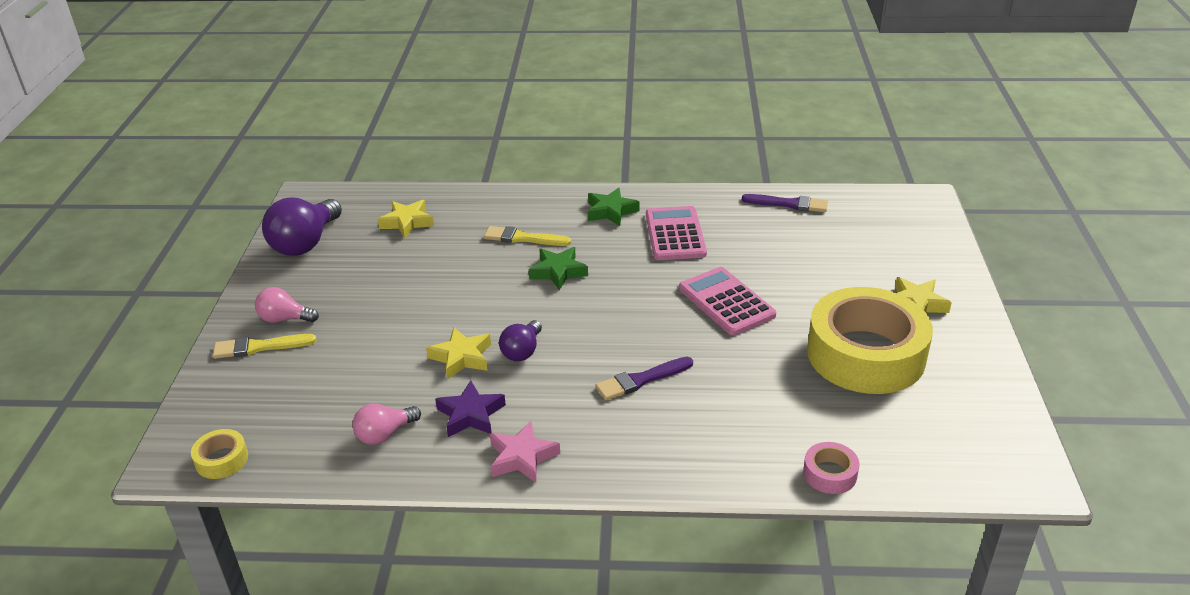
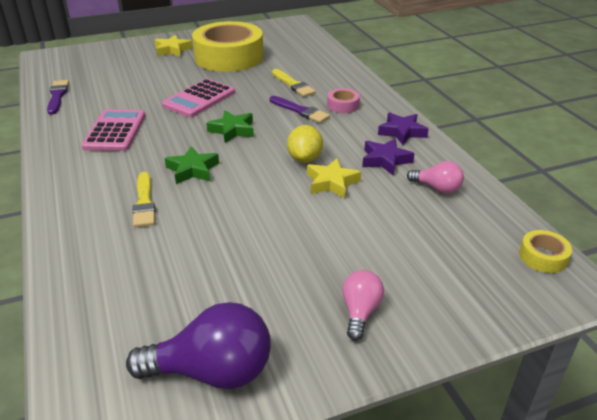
camera: 115 degrees left, 0 degrees up
yellow brush [213,334,316,359] -> yellow brush moved to [272,69,316,97]
pink light bulb [255,287,319,323] -> pink light bulb turned 150 degrees counterclockwise [342,270,384,341]
yellow star [377,200,434,238] -> none
pink star [490,421,560,483] -> purple star [378,112,429,145]
purple light bulb [499,320,542,361] -> yellow lemon [287,125,323,163]
green star [588,188,640,226] -> green star moved to [206,110,254,143]
pink calculator [646,206,707,260] -> pink calculator turned 120 degrees clockwise [82,109,145,151]
pink tape [803,442,859,494] -> pink tape moved to [327,88,360,113]

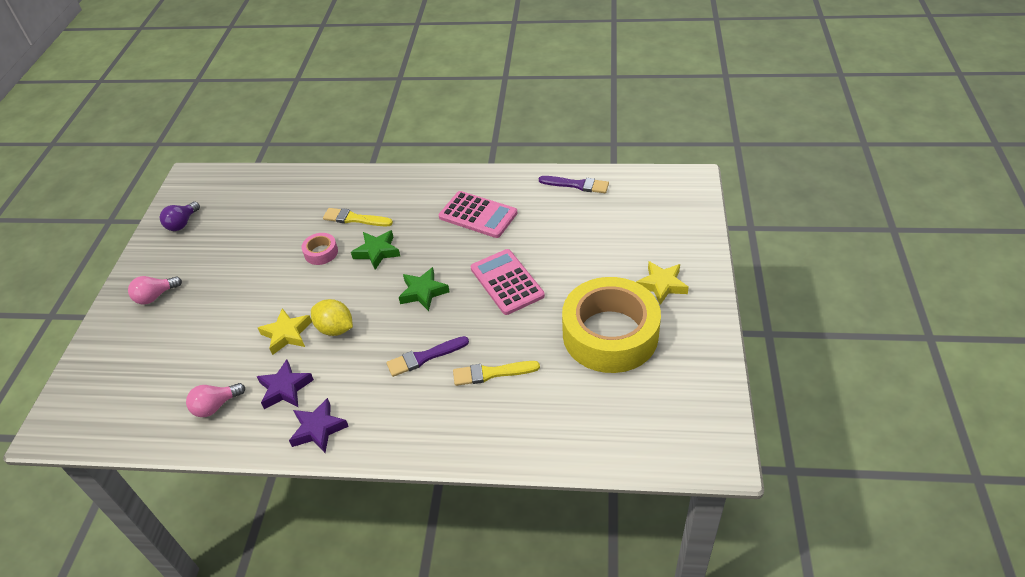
camera: 120 degrees right, 10 degrees up
purple light bulb [126,302,271,389] -> purple light bulb [160,201,200,231], size x0.56
pink tape [327,88,360,113] -> pink tape moved to [302,233,338,265]
pink light bulb [342,270,384,341] -> pink light bulb turned 105 degrees clockwise [128,276,182,304]
yellow tape [519,230,572,273] -> none

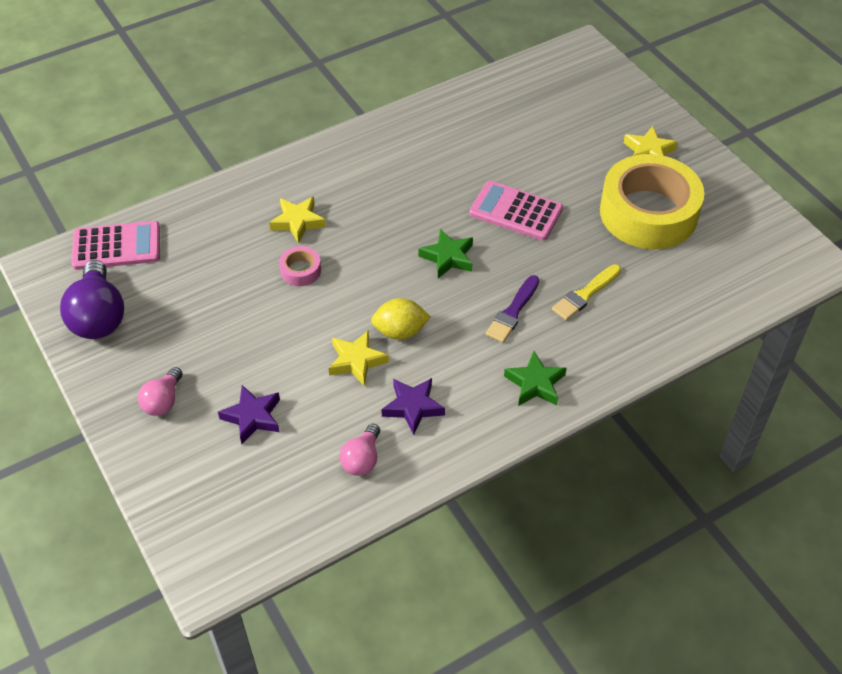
camera: 40 degrees left, 5 degrees up
purple light bulb [160,201,200,231] -> purple light bulb [60,260,124,339], size x1.77
purple star [289,398,349,453] -> purple star moved to [218,385,280,444]
yellow brush [323,208,393,226] -> yellow star [269,197,326,244]
green star [351,230,400,270] -> green star moved to [504,351,567,406]
pink calculator [439,191,517,238] -> pink calculator moved to [71,221,160,270]
purple brush [539,176,609,193] -> none

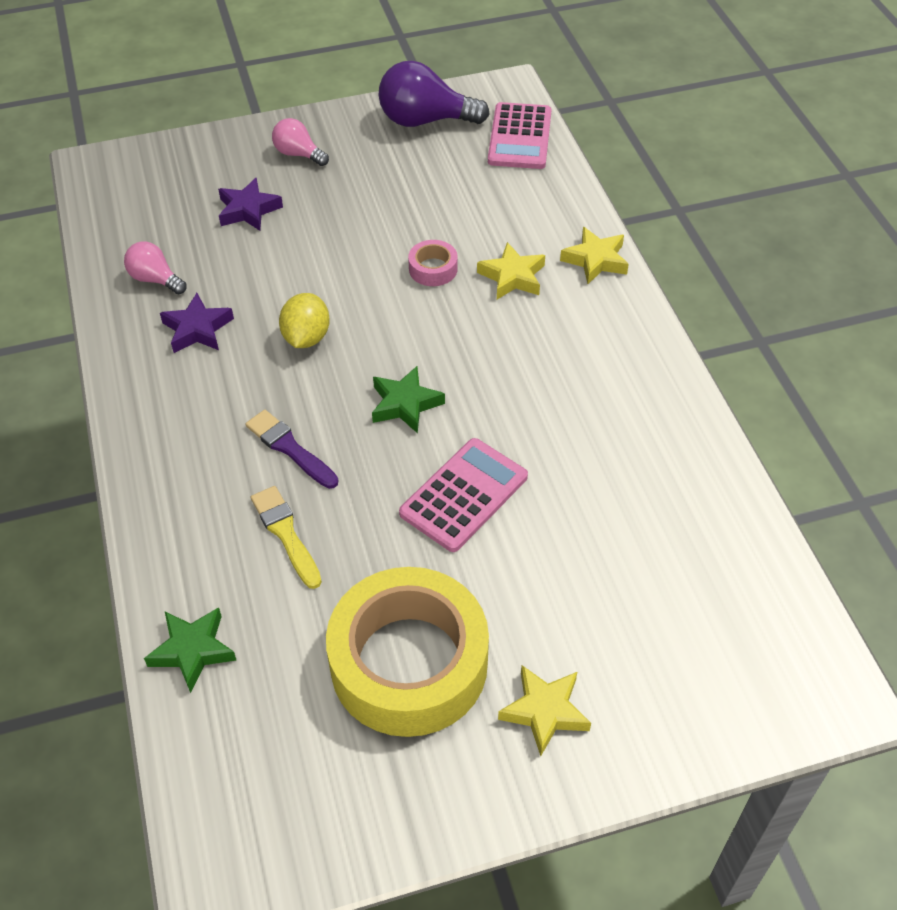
camera: 105 degrees right, 0 degrees up
yellow star [329,330,389,386] -> yellow star moved to [560,227,629,284]
green star [504,351,567,406] -> green star moved to [144,607,237,693]

